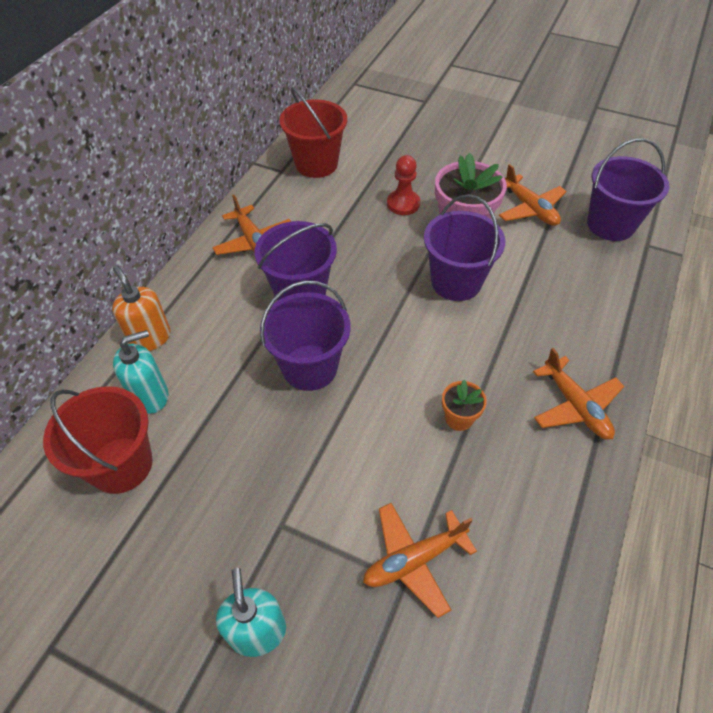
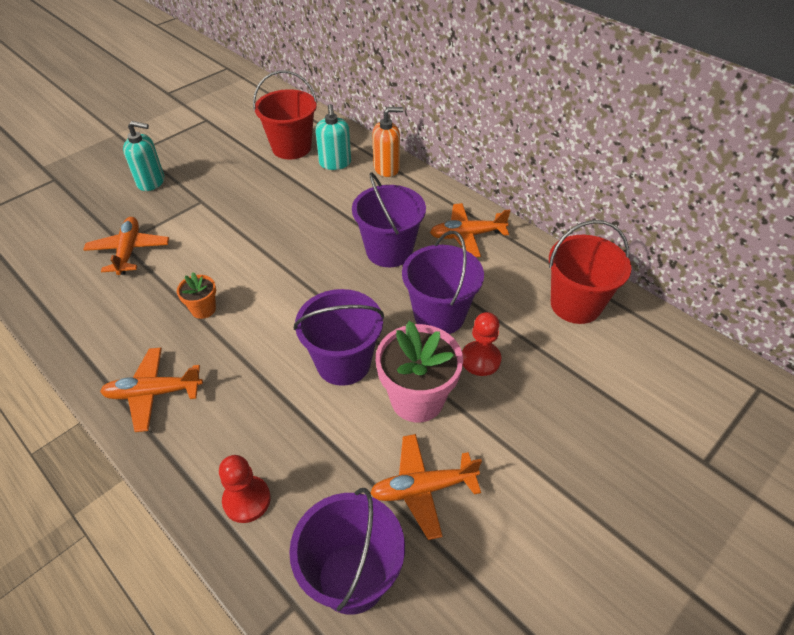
camera: 110 degrees right, 5 degrees down
purple bucket [260,281,350,391] -> purple bucket moved to [402,231,484,334]
none -> red pawn [219,455,271,523]

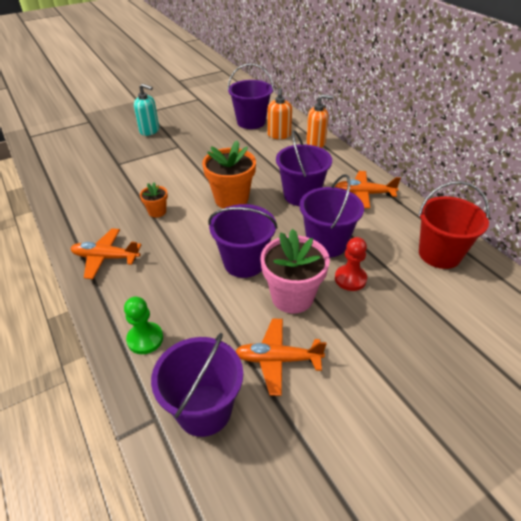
camera: 15 degrees right, 5 degrees down
orange plane [83,217,169,275] -> none
red pawn [219,455,271,523] -> green pawn [124,297,163,354]
red bucket [253,70,317,159] -> purple bucket [228,63,274,129]
turquoise soap dispenser [315,104,351,170] -> orange soap dispenser [267,88,292,139]
none -> orange flower pot [202,140,256,209]

